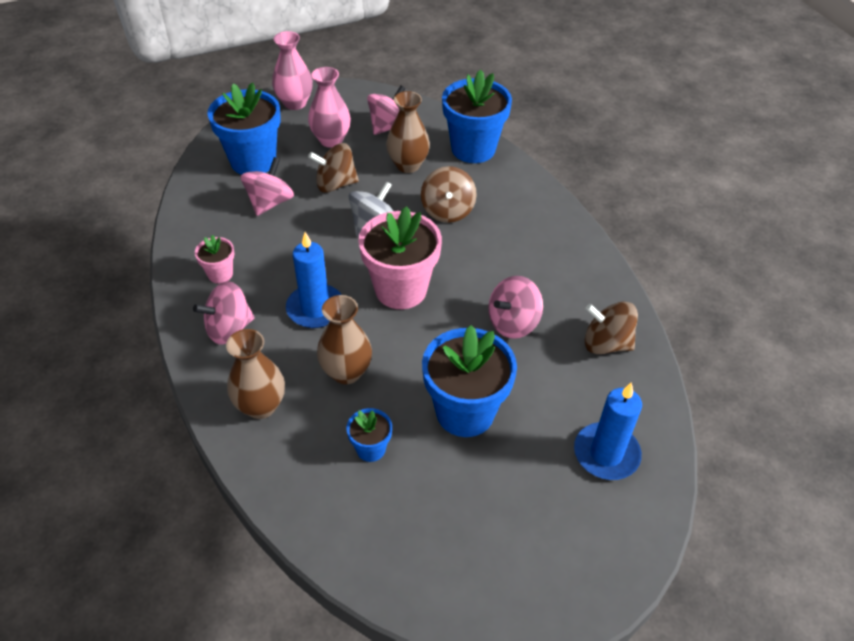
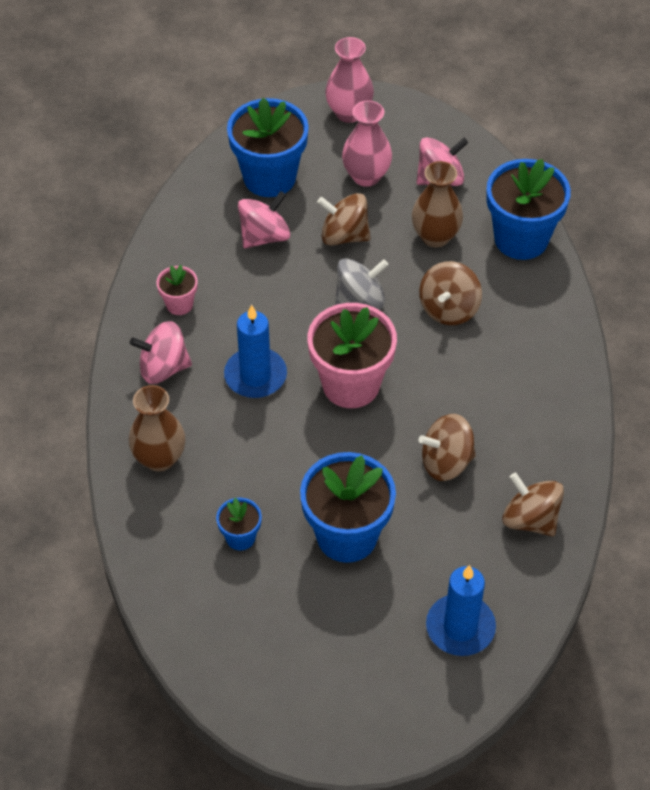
camera: 25 degrees right, 5 degrees up
brown vase [317,295,372,384] -> none
pink spinning top [488,276,543,339] -> brown spinning top [419,414,476,481]

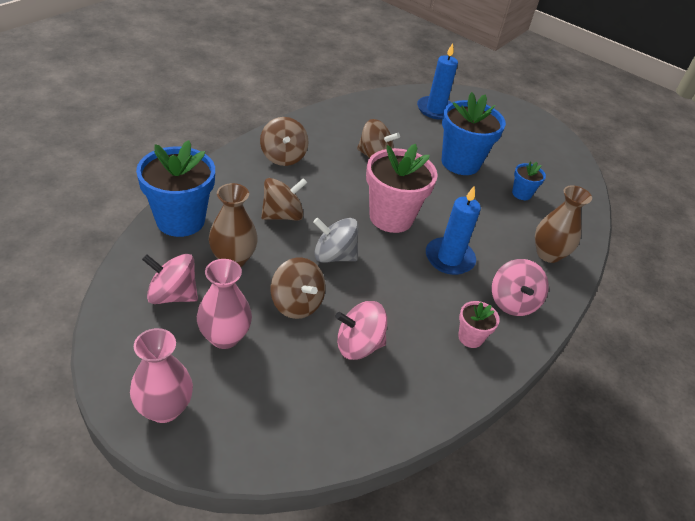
camera: 150 degrees left, 10 degrees down
pink spinning top [130,321,192,384] -> pink spinning top turned 60 degrees clockwise [492,259,549,316]
blue flower pot [227,98,309,197] -> none
brown spinning top [502,473,564,536] -> brown spinning top moved to [260,117,309,166]

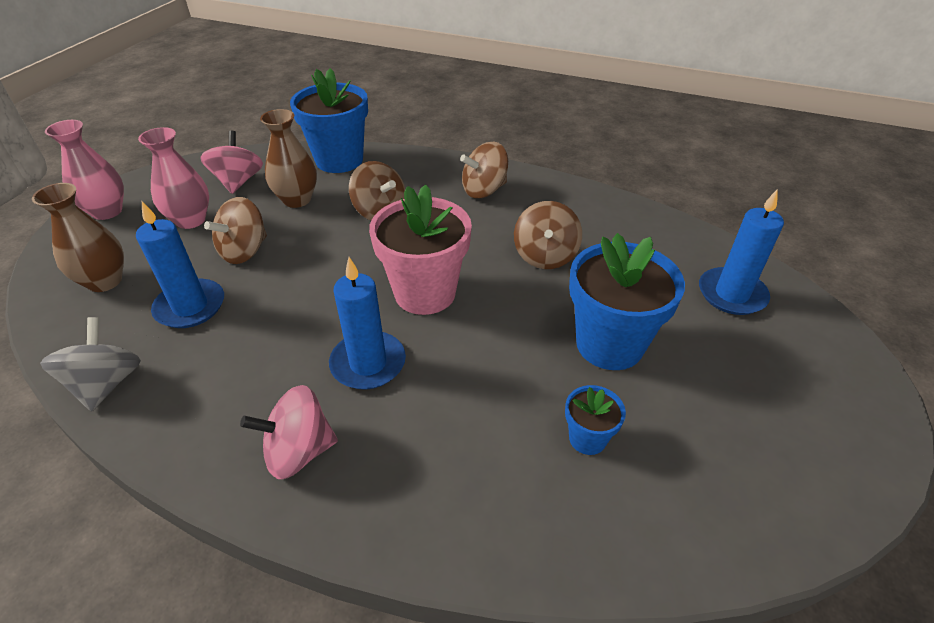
camera: 80 degrees right, 0 degrees up
grey spinning top [313,218,358,263] -> grey spinning top moved to [40,317,141,411]
pink spinning top [335,301,387,360] -> blue candle [136,201,224,328]
pink flower pot [458,301,500,348] -> none
brown vase [535,185,592,263] -> brown vase moved to [32,183,124,292]

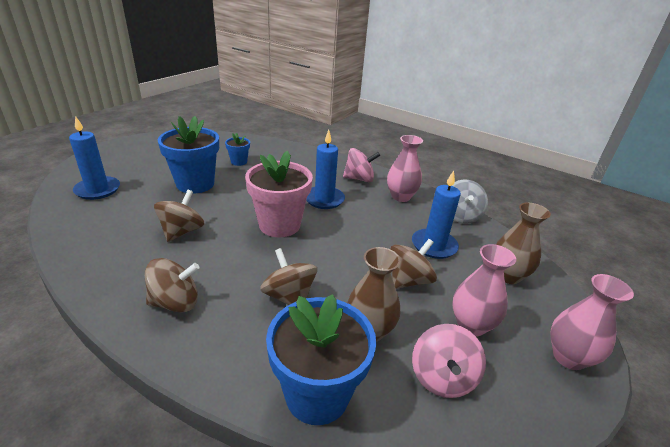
camera: 170 degrees left, 10 degrees down
none -> pink vase [387,135,423,202]

